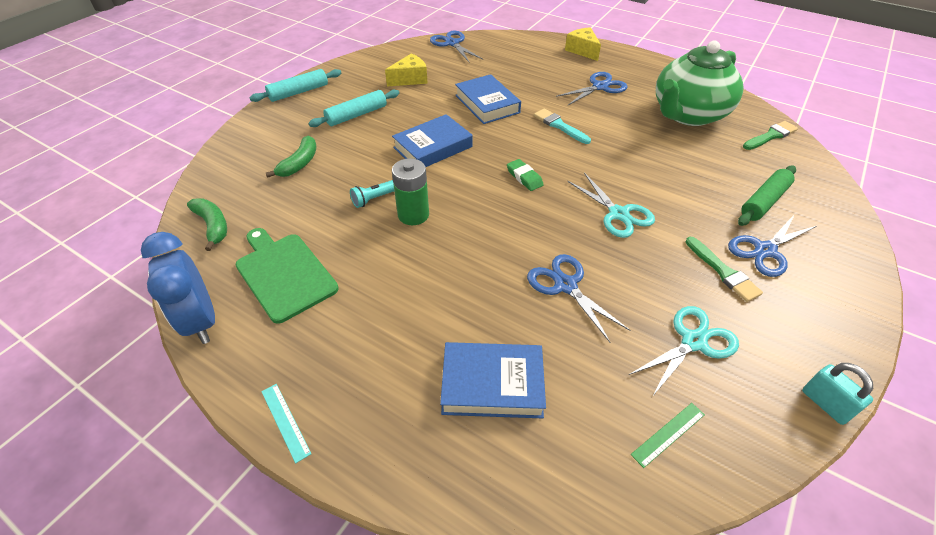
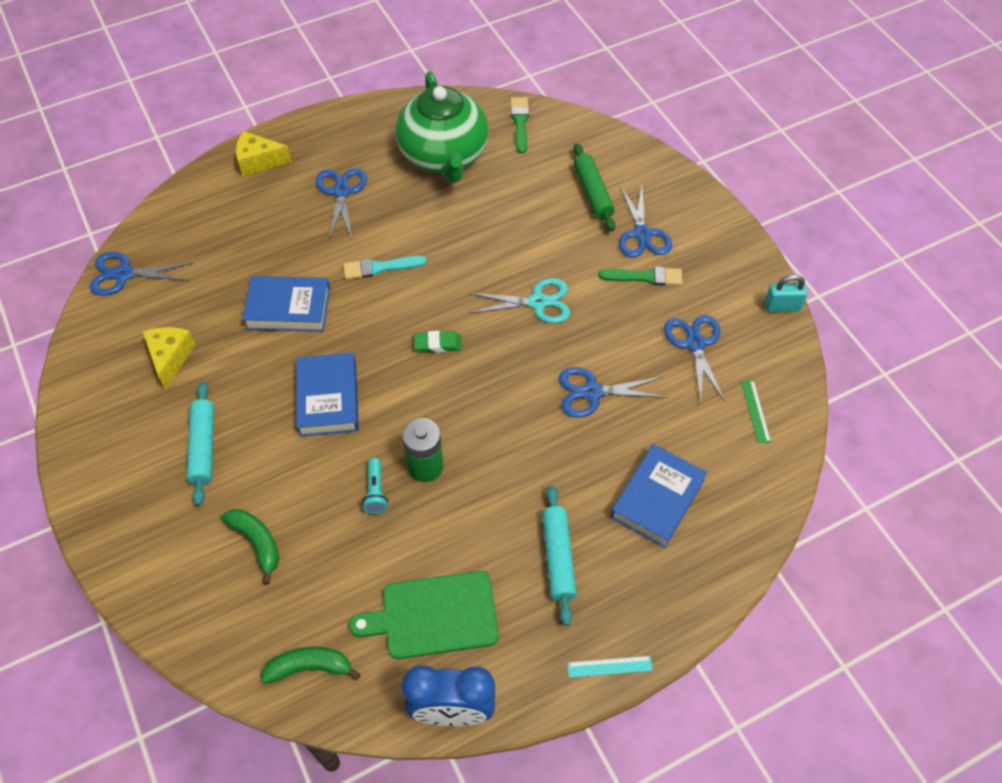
camera: 60 degrees left, 10 degrees up
turquoise rolling pin [250,69,341,102] -> turquoise rolling pin moved to [542,485,576,626]
turquoise scissors [629,306,739,397] -> blue scissors [664,315,725,404]

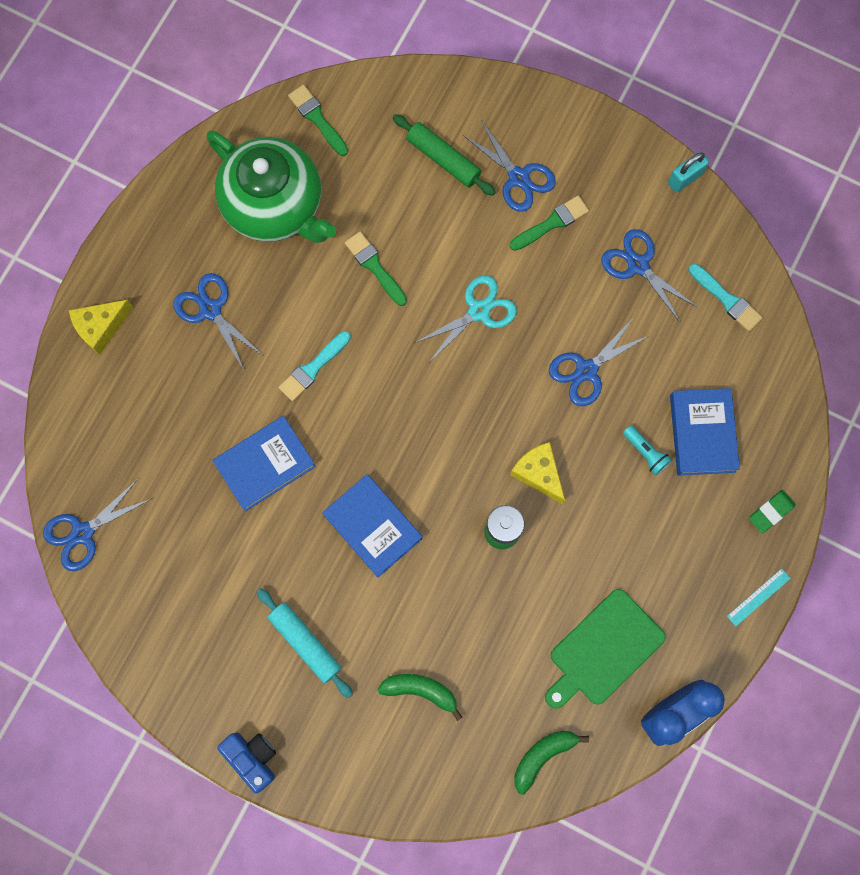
camera: 35 degrees left, 20 degrees up
yellow cheese [143,327,195,389] -> yellow cheese moved to [510,442,565,504]
turquoise flashlight [362,458,388,514] -> turquoise flashlight moved to [623,426,672,475]
green eraser [414,331,462,353] -> green eraser moved to [749,490,796,534]
turquoise rolling pin [542,485,576,626] -> none
green ruler [741,380,771,444] -> turquoise brush [688,264,763,332]
none -> blue camera [217,733,276,793]
none -> green brush [345,231,407,306]

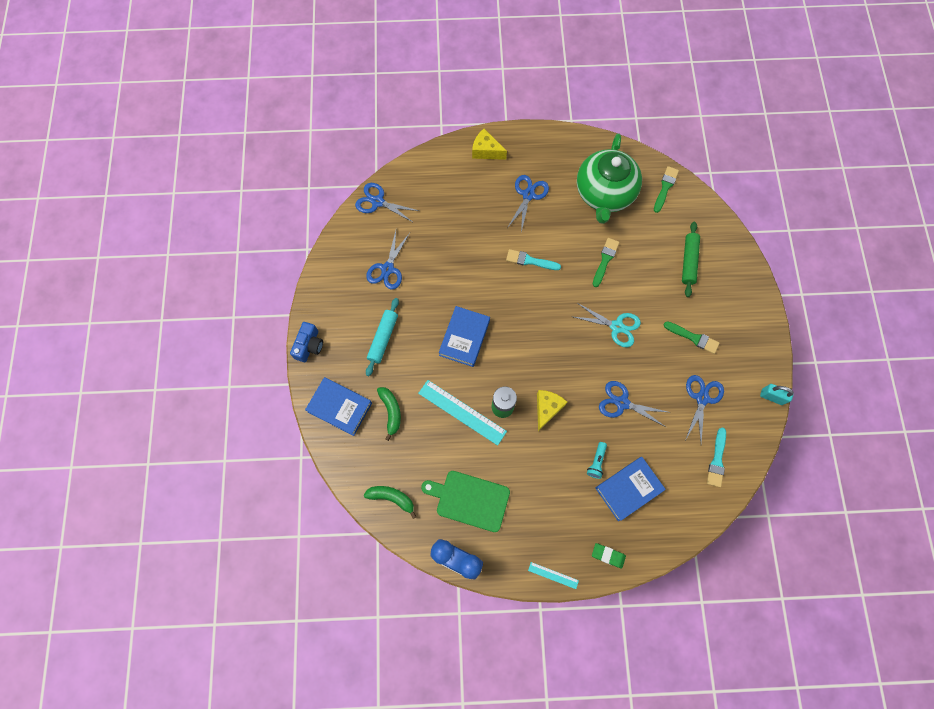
camera: 60 degrees right, 5 degrees down
blue book [212,416,316,511] -> blue book moved to [305,377,372,436]
blue scissors [463,120,556,212] -> blue scissors moved to [366,231,410,290]
none -> turquoise ruler [418,380,507,446]

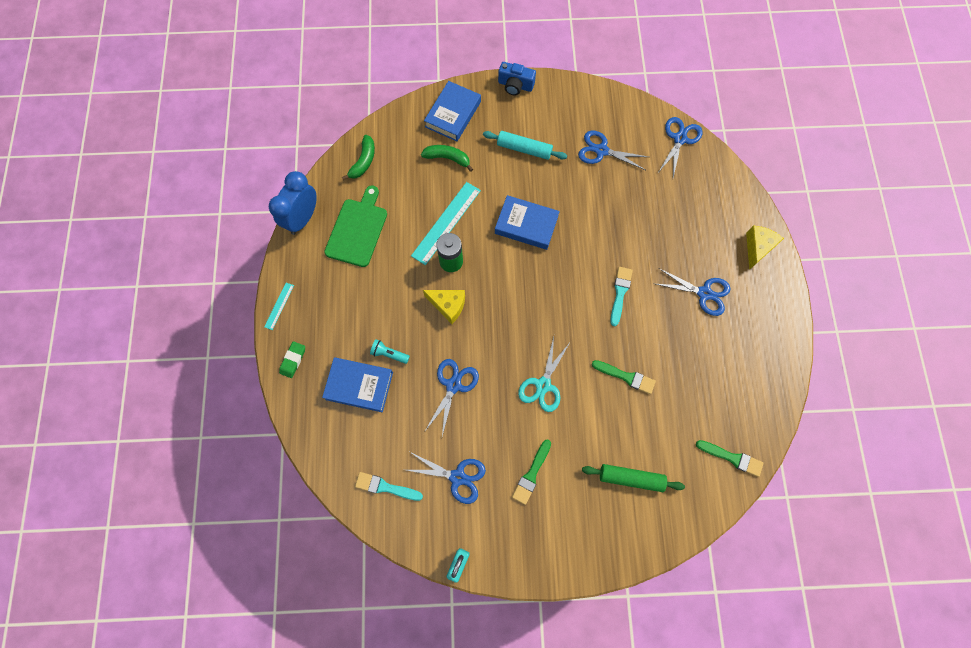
camera: 90 degrees right, 0 degrees up
green banana [377,387,401,441] -> green banana turned 150 degrees counterclockwise [421,145,473,172]
green teapot [577,133,642,224] -> none
blue book [595,457,666,521] -> blue book turned 45 degrees counterclockwise [322,357,393,412]

